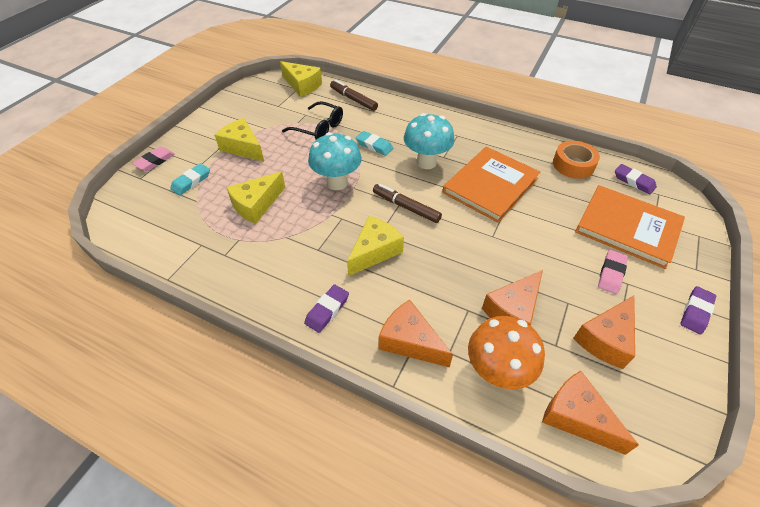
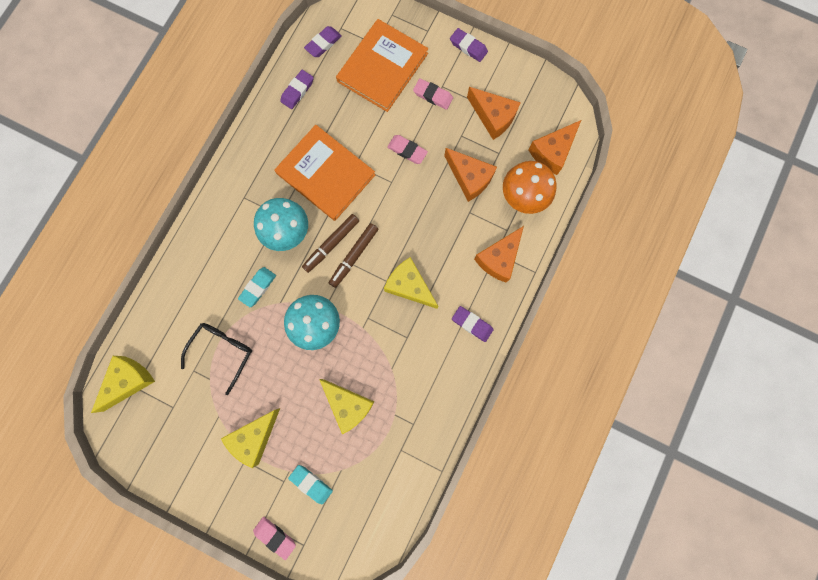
camera: 90 degrees left, 30 degrees up
brown marker [330,80,378,111] -> brown marker moved to [302,214,359,273]
orange tape [553,141,600,179] -> purple eraser [280,70,314,109]
none -> pink eraser [387,135,428,164]

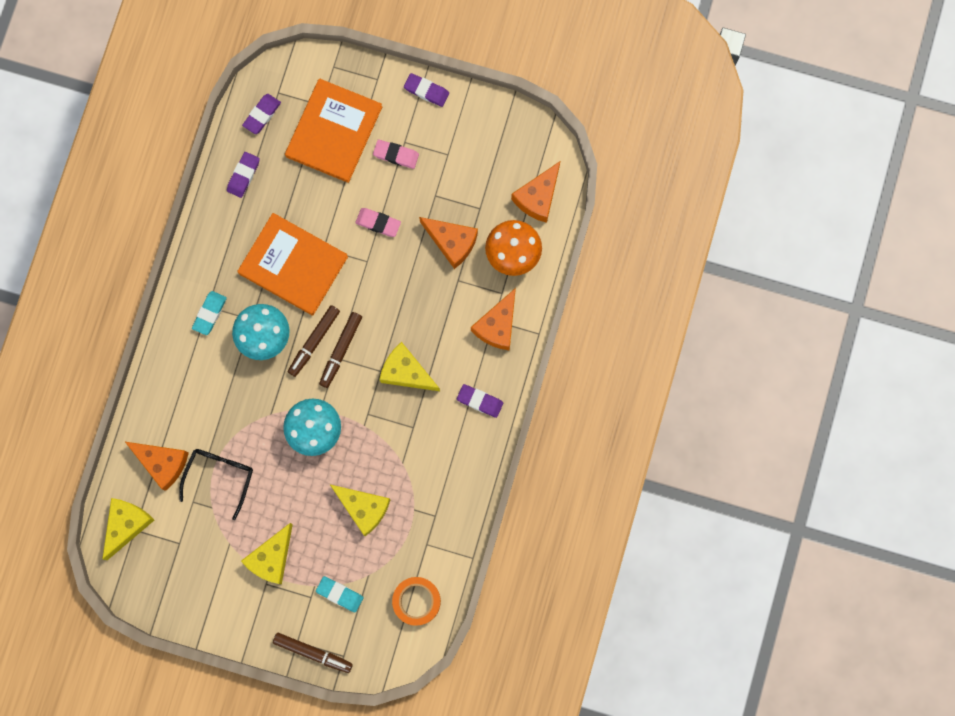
camera: 10 degrees left, 0 degrees up
turquoise eraser [238,267,276,307] -> turquoise eraser moved to [192,291,227,335]
pink eraser [253,517,296,560] -> brown marker [273,633,353,673]
orange cheese [467,87,521,140] -> orange cheese moved to [125,442,189,491]
none -> orange tape [392,577,441,626]

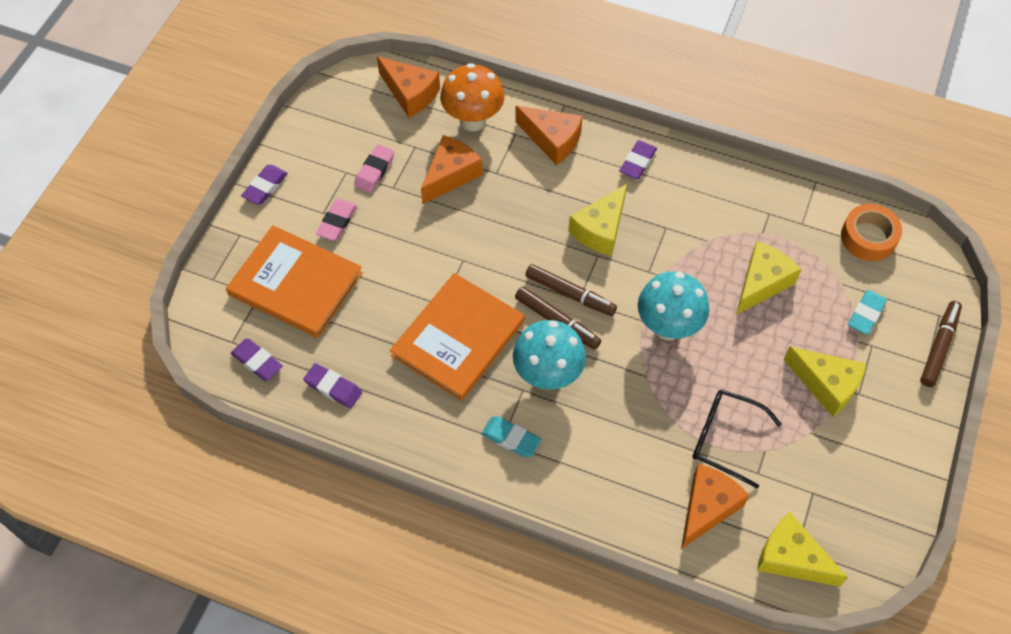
camera: 85 degrees left, 20 degrees down
pink eraser [355,208,401,237] -> pink eraser moved to [354,144,395,193]

